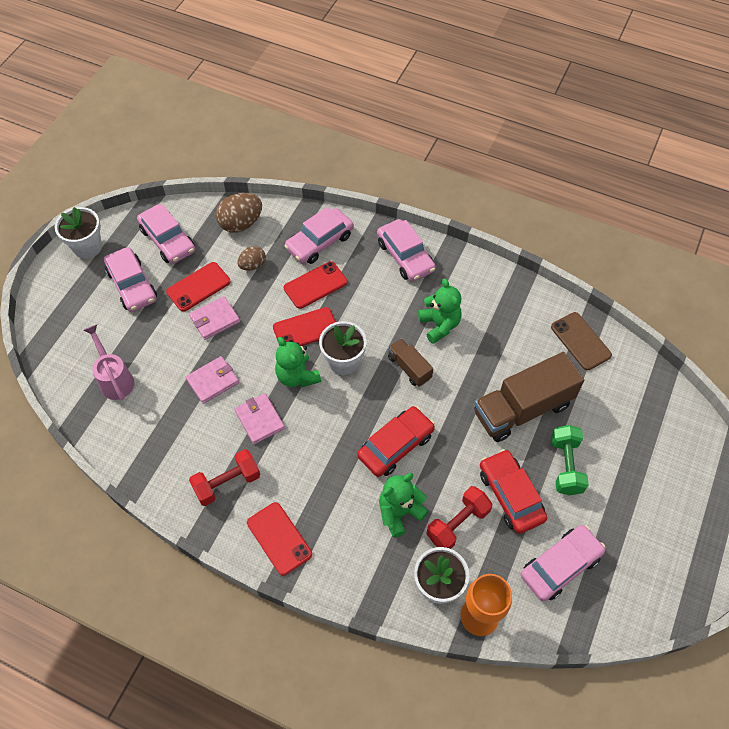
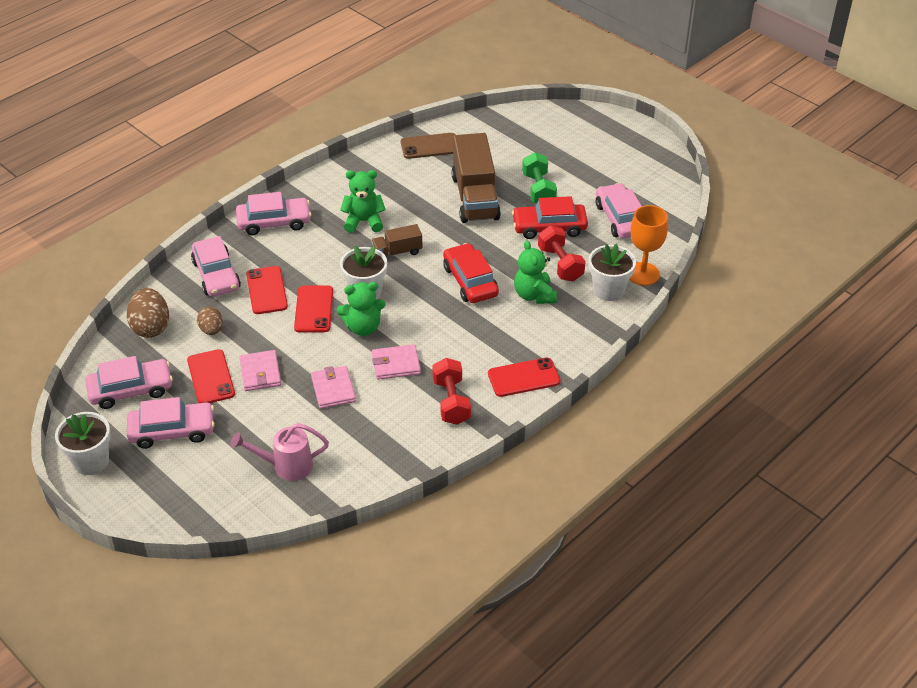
camera: 70 degrees left, 15 degrees down
green dumbbell [551,425,589,495] -> green dumbbell turned 60 degrees clockwise [522,152,557,204]

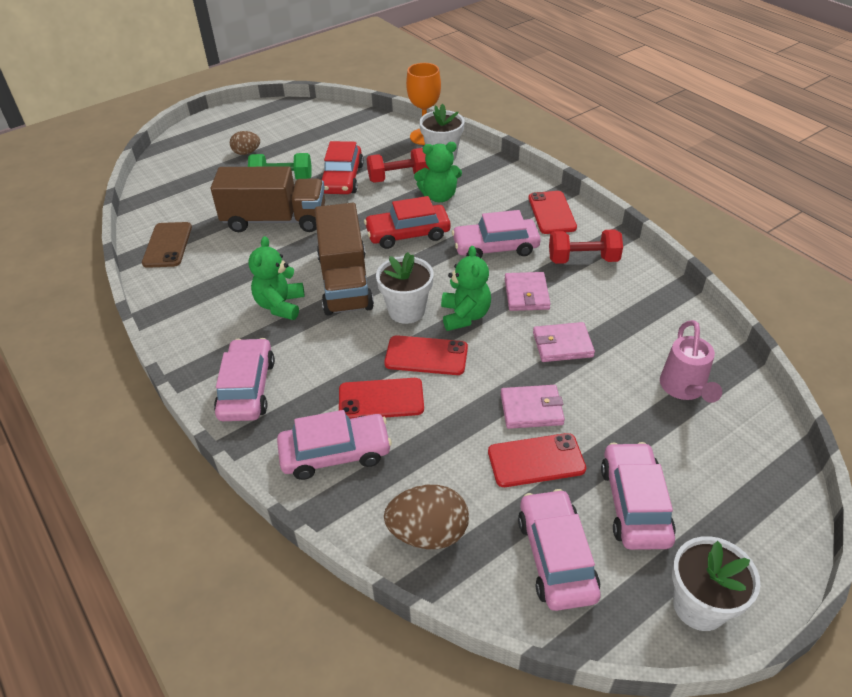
camera: 80 degrees left, 0 degrees up
brown egg [197,307,223,335] -> brown egg moved to [230,131,260,155]
brown truck [371,224,423,258] -> brown truck [315,203,374,316], size x1.97
pink car [596,183,642,238] -> pink car moved to [452,210,541,258]

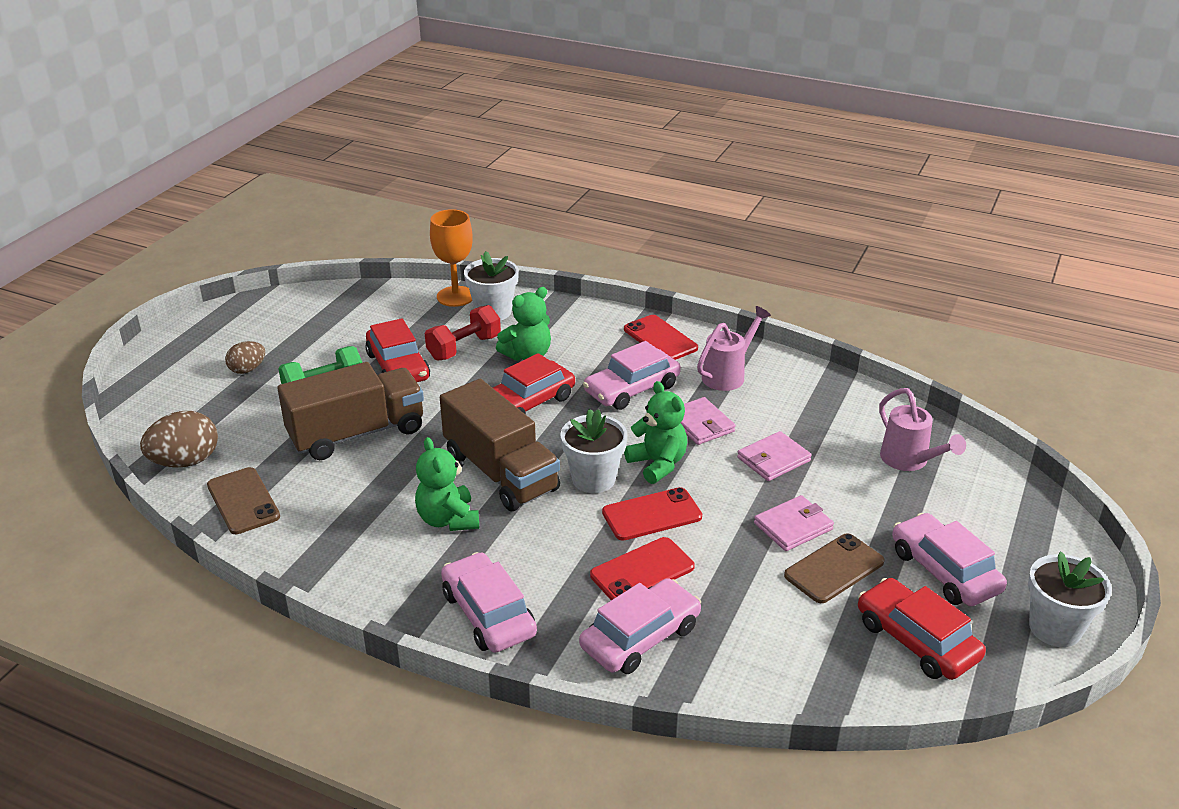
camera: 30 degrees left, 10 degrees down
brown egg [384,485,469,549] -> brown egg moved to [140,411,218,468]
red phone [488,433,586,487] -> brown phone [784,534,885,603]
pink car [518,489,601,611] -> red car [858,578,986,680]
red dumbbell [549,229,623,264] -> pink watering can [697,306,771,391]

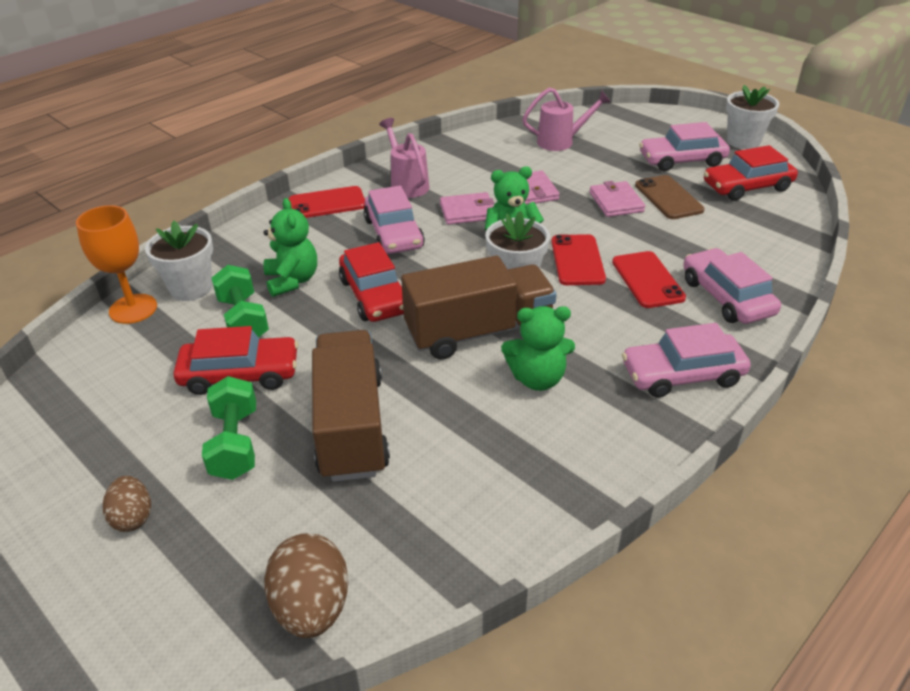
camera: 70 degrees left, 5 degrees up
brown phone [207,467,280,534] -> none
red dumbbell [425,305,501,361] -> green dumbbell [212,265,269,337]

